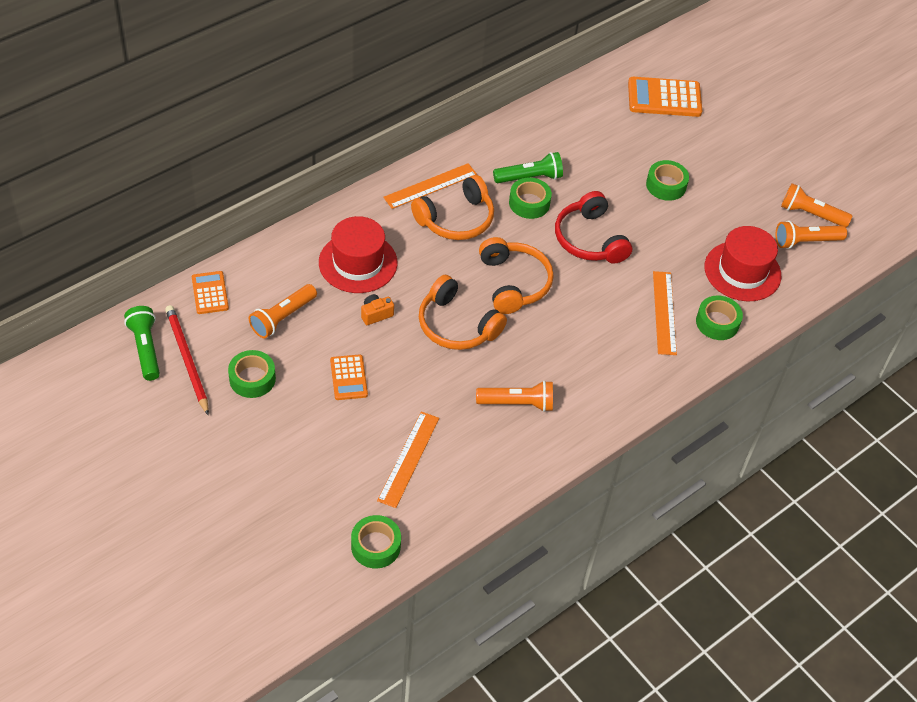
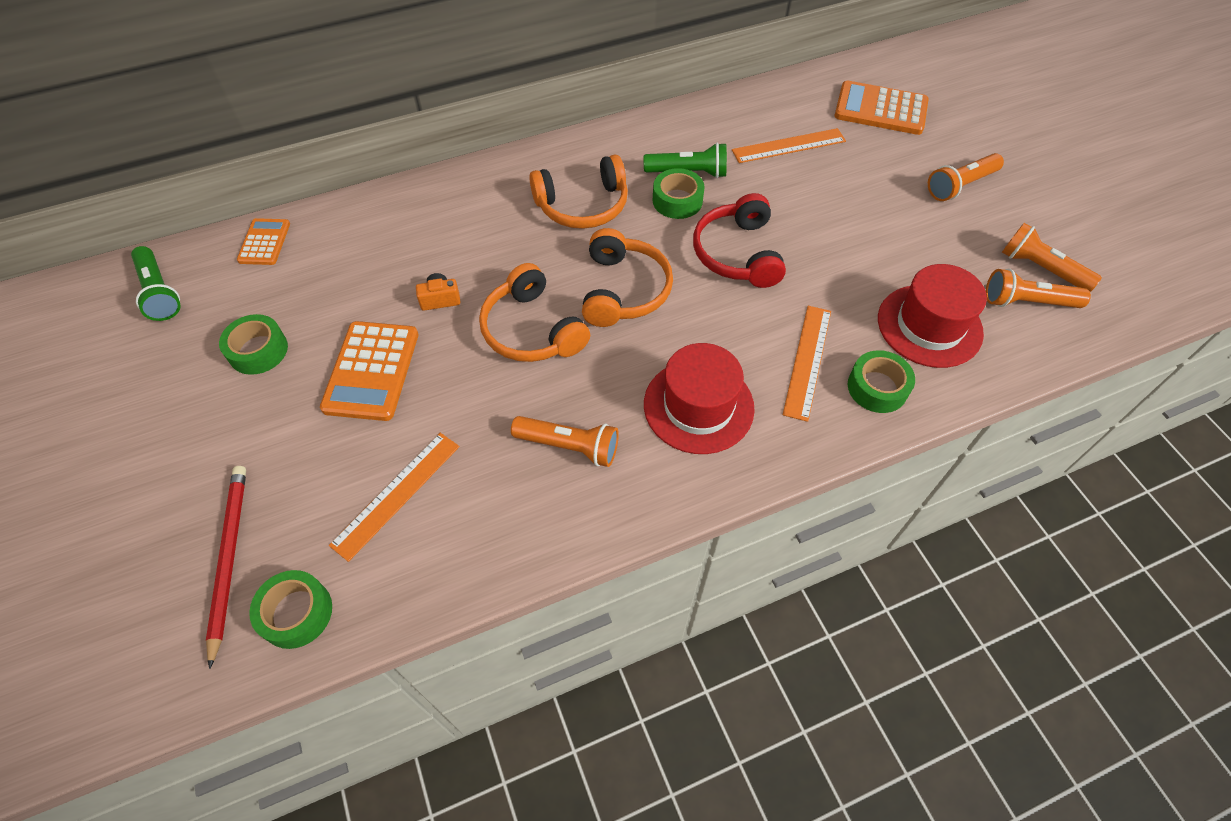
camera: 20 degrees right, 5 degrees up
green flashlight [124,306,160,381] -> green flashlight turned 150 degrees clockwise [131,246,181,321]
red pencil [165,305,209,415] -> red pencil moved to [206,466,246,669]
orange flashlight [249,284,317,338] -> orange flashlight moved to [928,153,1004,201]
red hat [319,216,397,293] -> red hat moved to [644,343,755,454]
orange calculator [330,355,368,400] -> orange calculator [320,321,418,421], size x1.69
orange ruler [383,163,477,209] -> orange ruler moved to [732,128,846,163]
green tape [646,160,689,201] -> none

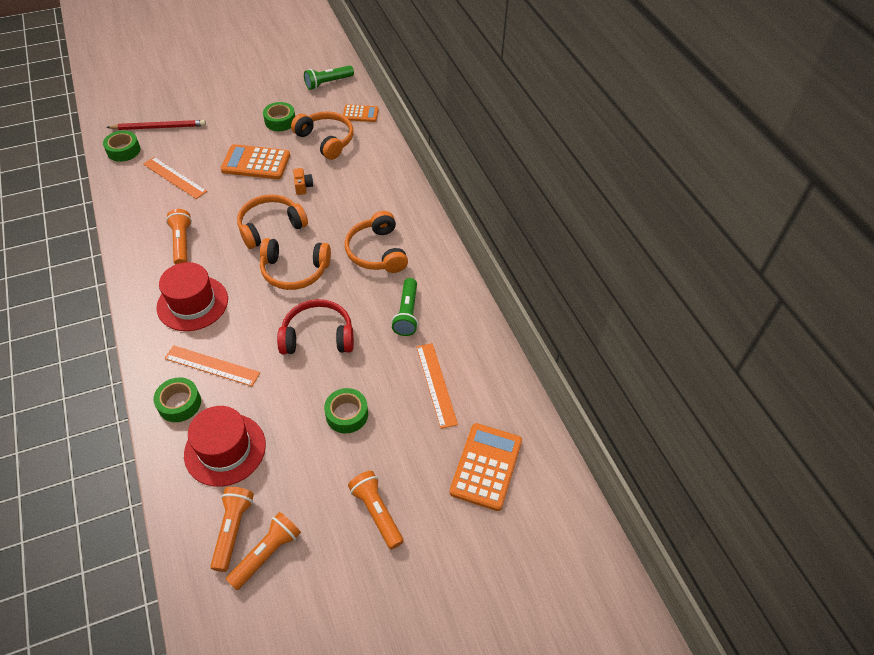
camera: 90 degrees right, 5 degrees down
orange flashlight [511,416,619,467] -> orange flashlight turned 150 degrees clockwise [166,209,192,265]
green tape [652,168,705,219] -> green tape moved to [324,388,368,433]
none -> orange headphones [291,111,354,160]

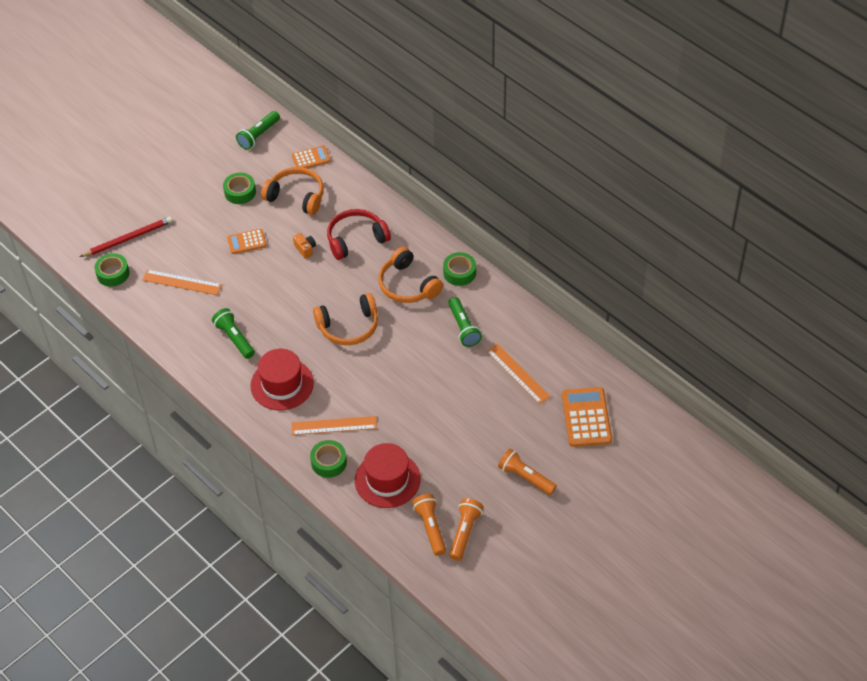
camera: 20 degrees left, 0 degrees up
orange flashlight [166,209,192,265] -> green flashlight [212,308,255,359]
orange calculator [221,144,290,179] -> orange calculator [227,229,267,254], size x0.59
orange headphones [237,194,308,249] -> none
red headphones [277,299,354,354] -> red headphones moved to [327,209,391,260]
green tape [324,388,368,433] -> green tape moved to [443,252,476,286]

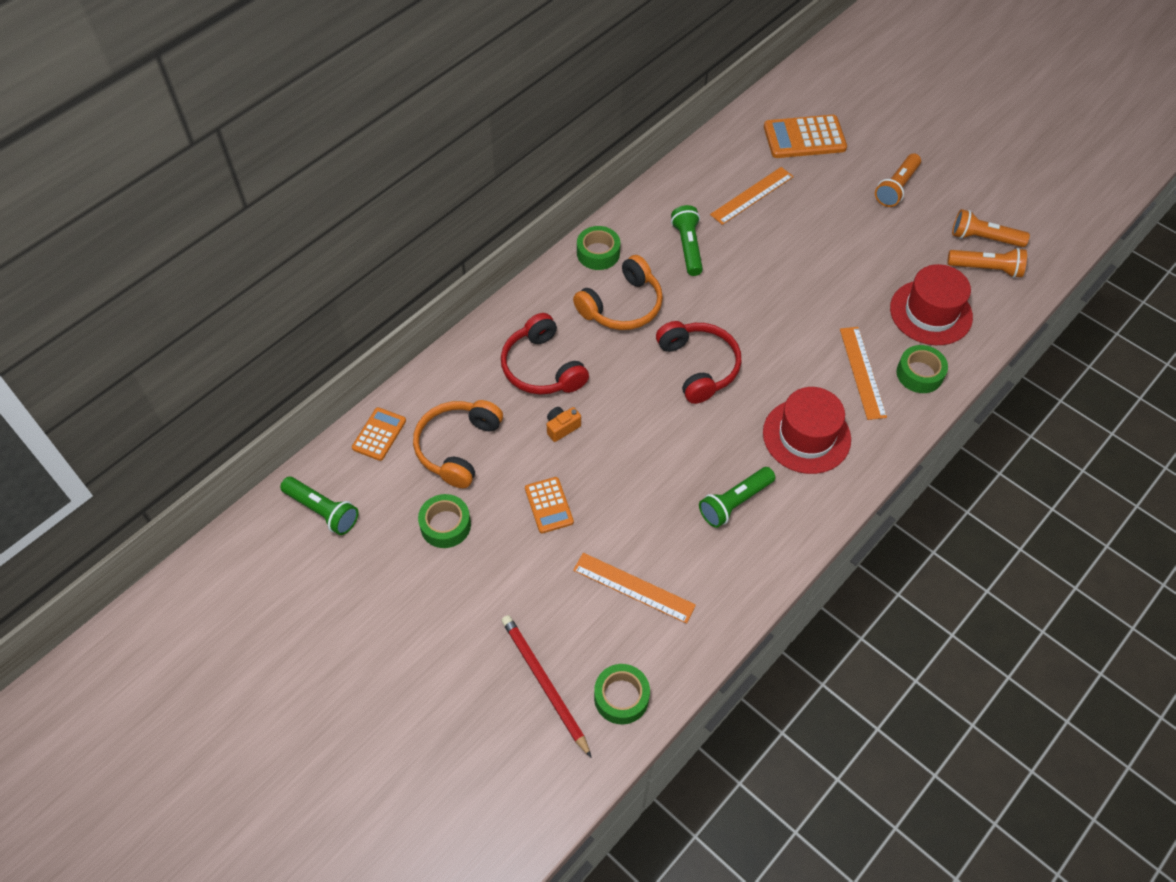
camera: 95 degrees left, 5 degrees up
orange ruler [143,269,222,295] -> orange ruler turned 75 degrees counterclockwise [573,553,696,624]
orange calculator [292,145,330,168] -> orange calculator turned 45 degrees clockwise [352,407,406,461]
orange headphones [313,293,378,345] -> red headphones [656,321,741,404]
orange flashlight [412,494,446,556] -> orange flashlight turned 150 degrees counterclockwise [947,248,1027,278]
green flashlight [448,297,482,347] -> green flashlight turned 75 degrees counterclockwise [671,205,703,276]

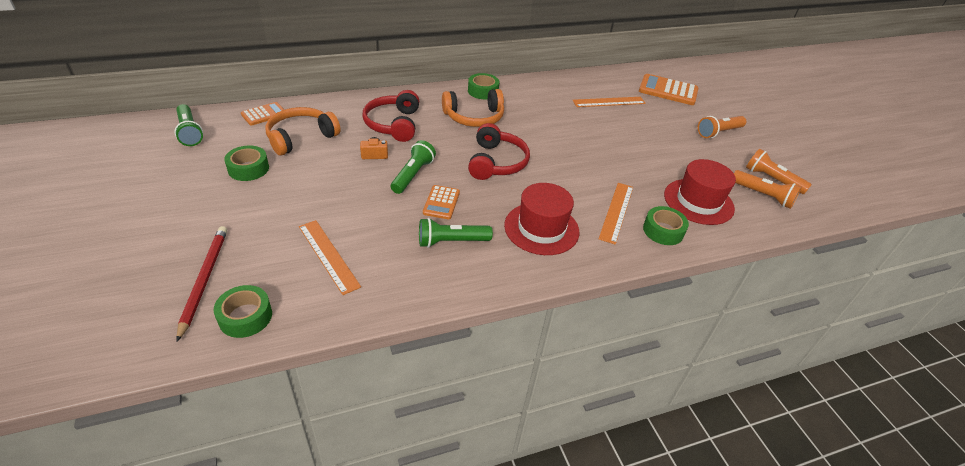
camera: 25 degrees right, 15 degrees down
orange calculator [525,477,574,533] -> orange calculator moved to [423,185,460,219]
green flashlight [671,205,703,276] -> green flashlight moved to [391,140,436,194]

